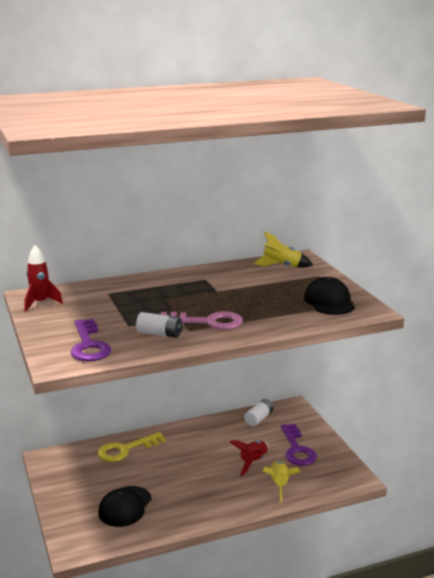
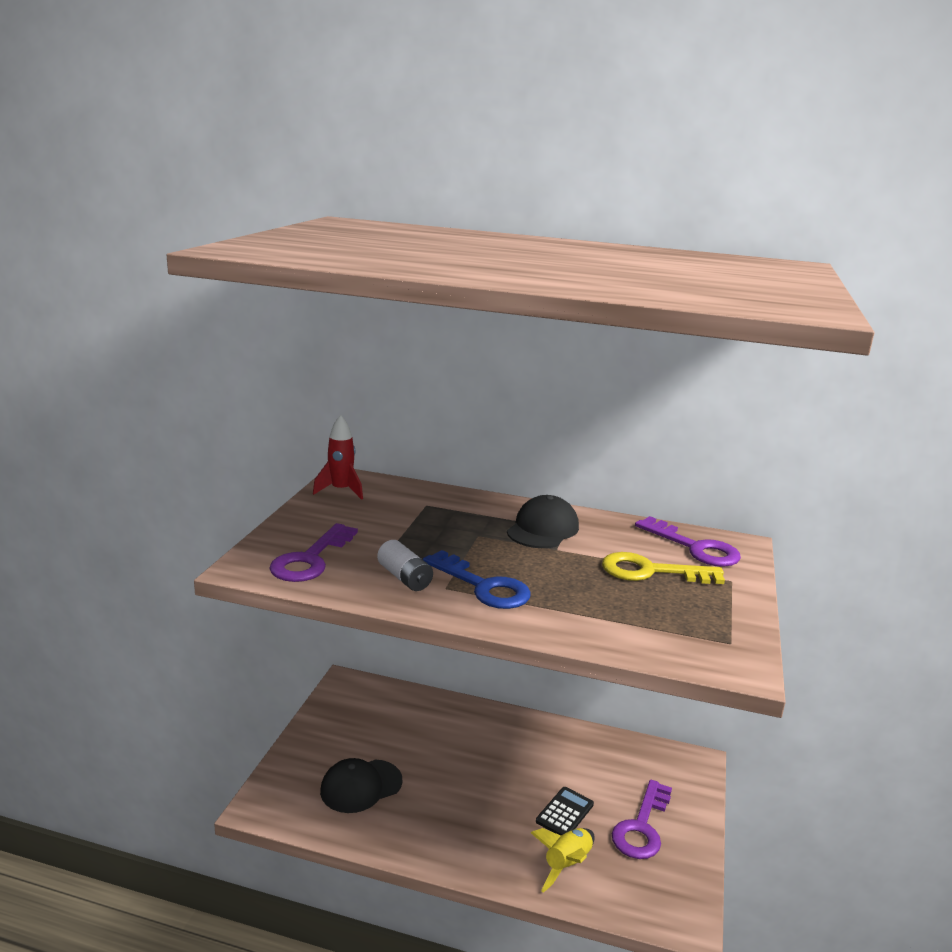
camera: 35 degrees right, 0 degrees up
yellow key [98,432,166,462] -> yellow key moved to [602,552,725,584]
pink key [161,311,243,330] -> blue key [423,550,531,609]
red rocket [230,440,268,476] -> black calculator [536,787,594,836]
white battery [244,399,274,426] -> none
yellow rocket [254,232,313,267] -> purple key [635,516,741,567]
black cap [304,277,355,315] -> black cap moved to [507,495,579,548]

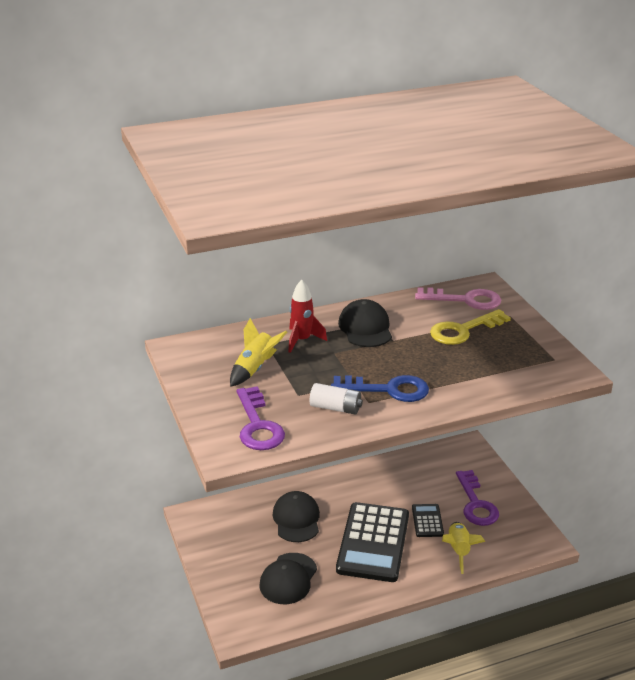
camera: 35 degrees left, 10 degrees up
red rocket [313,415,363,500] -> red rocket moved to [288,280,327,353]
purple key [635,516,741,567] -> pink key [415,287,501,310]
none -> yellow rocket [230,318,287,387]
none -> black cap [272,491,320,542]
none -> black calculator [336,502,409,582]

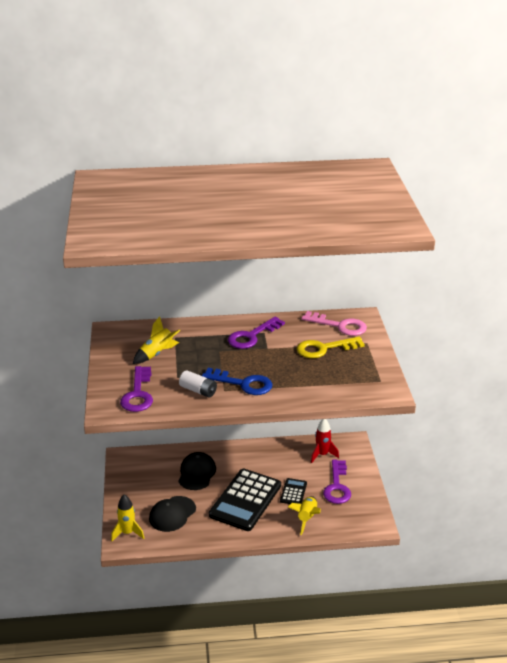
camera: 15 degrees right, 0 degrees up
red rocket [288,280,327,353] -> red rocket moved to [311,419,339,463]
black cap [338,299,392,347] -> purple key [228,317,285,349]
none -> yellow rocket [111,495,144,541]

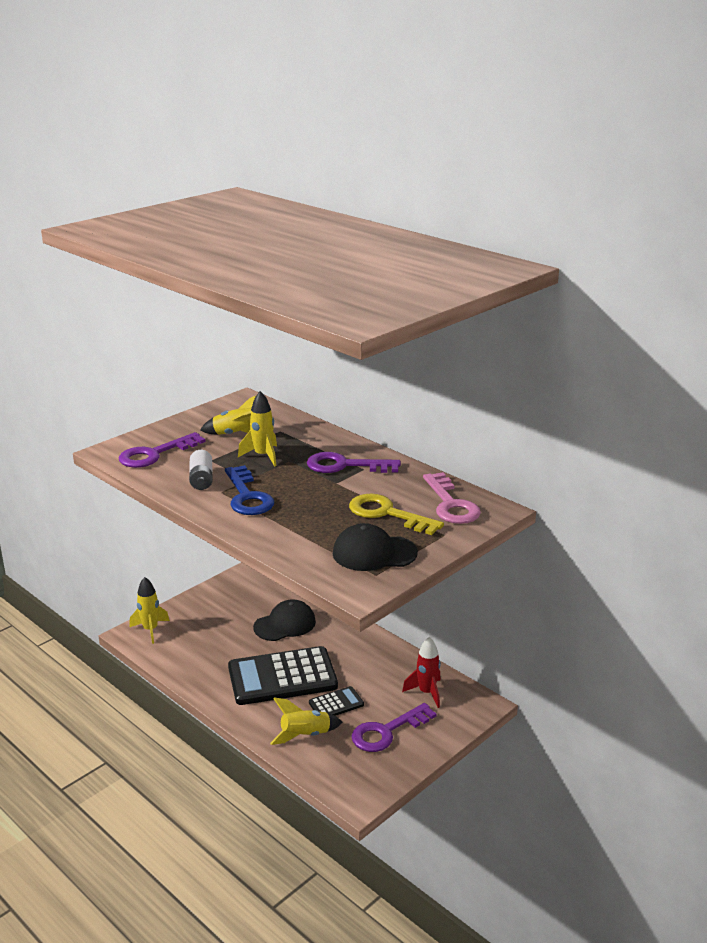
camera: 50 degrees right, 5 degrees down
black cap [149,496,196,532] -> black cap moved to [333,523,418,571]
none -> yellow rocket [238,391,277,467]

